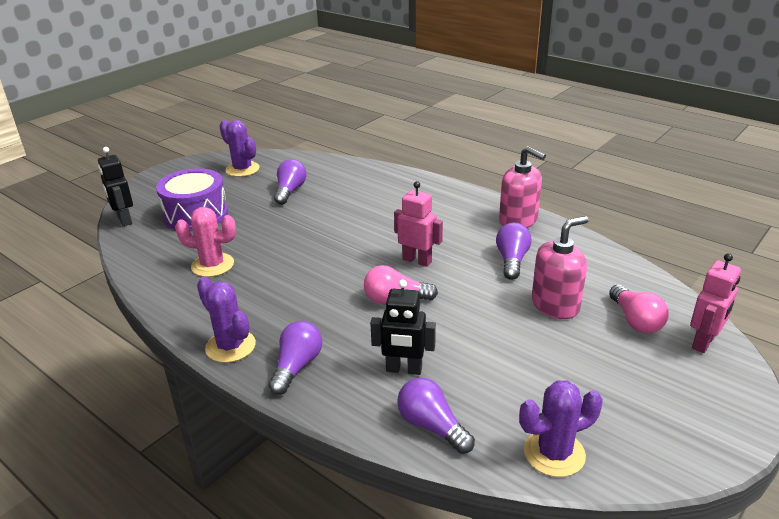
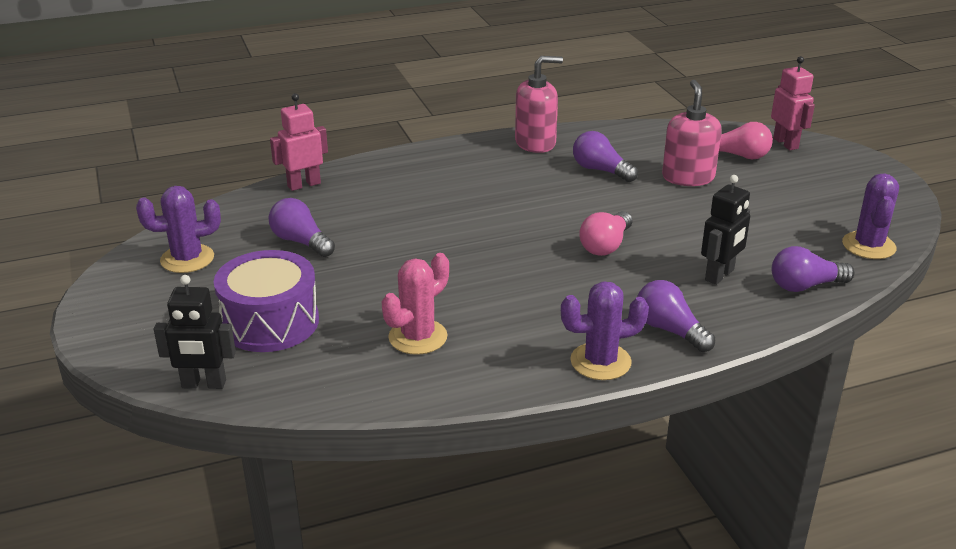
camera: 60 degrees left, 0 degrees up
pink robot [394,181,443,267] -> pink robot moved to [270,93,328,191]

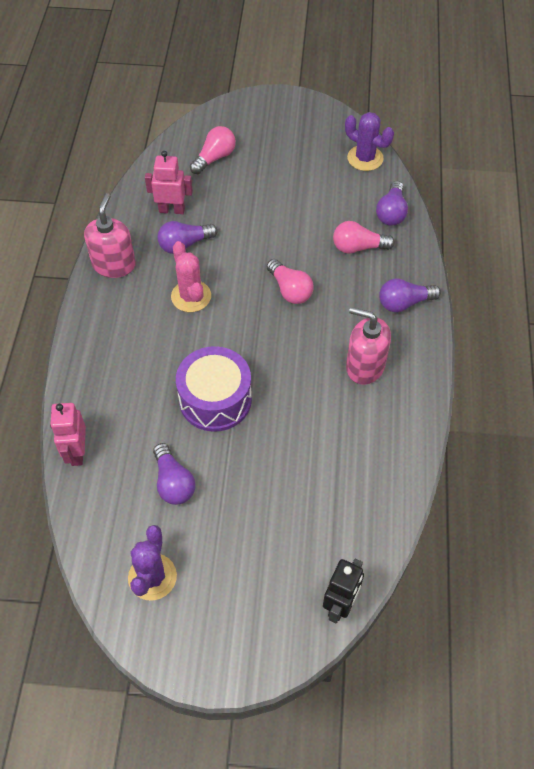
camera: 65 degrees left, 25 degrees up
purple drum [214,250,319,352] -> purple drum moved to [176,346,252,432]
purple light bulb [268,198,335,257] -> purple light bulb turned 90 degrees counterclockwise [153,443,195,505]
pink cactus [381,253,449,355] -> pink cactus moved to [171,241,211,312]
purple cactus [561,282,649,380] -> none
pink soap dispenser [662,80,722,186] -> pink soap dispenser moved to [346,307,391,385]
black robot [701,175,750,285] -> pink light bulb [333,221,395,254]
pink robot [771,56,815,150] -> pink robot moved to [145,151,193,214]

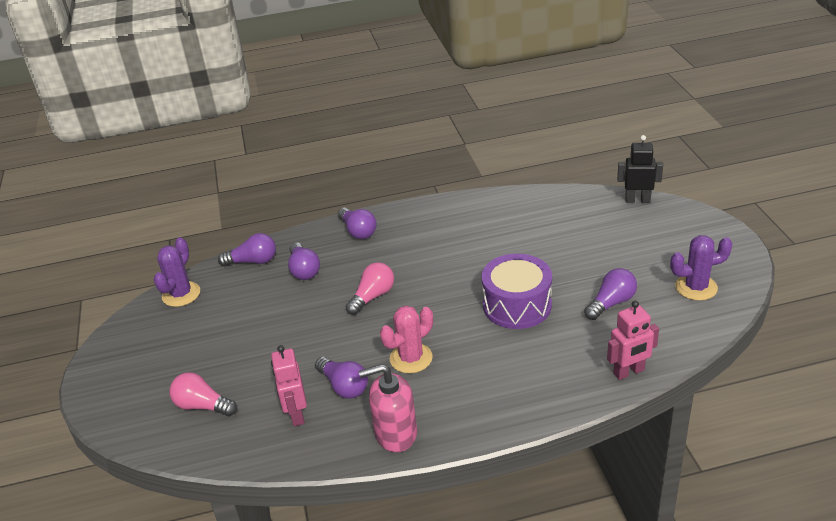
camera: 105 degrees left, 20 degrees down
pink light bulb [333,221,395,254] -> purple light bulb [288,242,320,280]
pink soap dispenser [346,307,391,385] -> none

